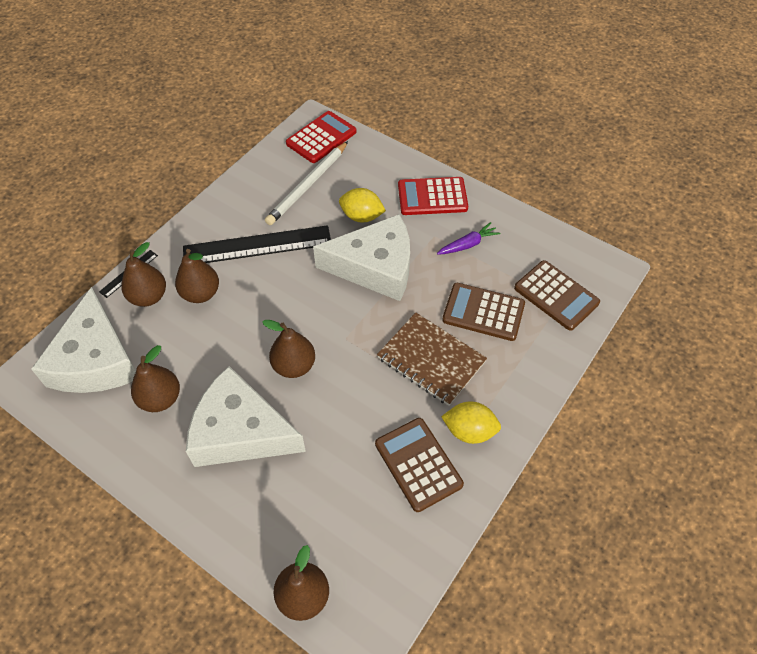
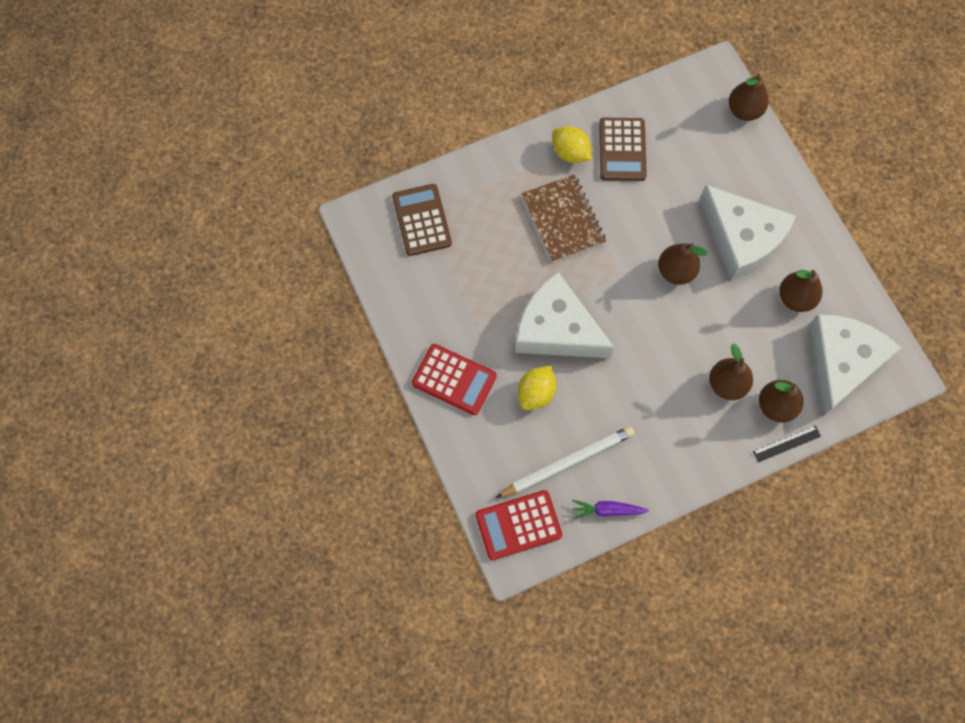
camera: 150 degrees left, 15 degrees up
black ruler [183,225,331,263] -> none
yellow lemon [339,188,386,223] -> yellow lemon turned 75 degrees clockwise [518,366,557,410]
purple carrot [437,222,501,255] -> purple carrot moved to [572,500,649,519]
brown calculator [442,283,525,341] -> none

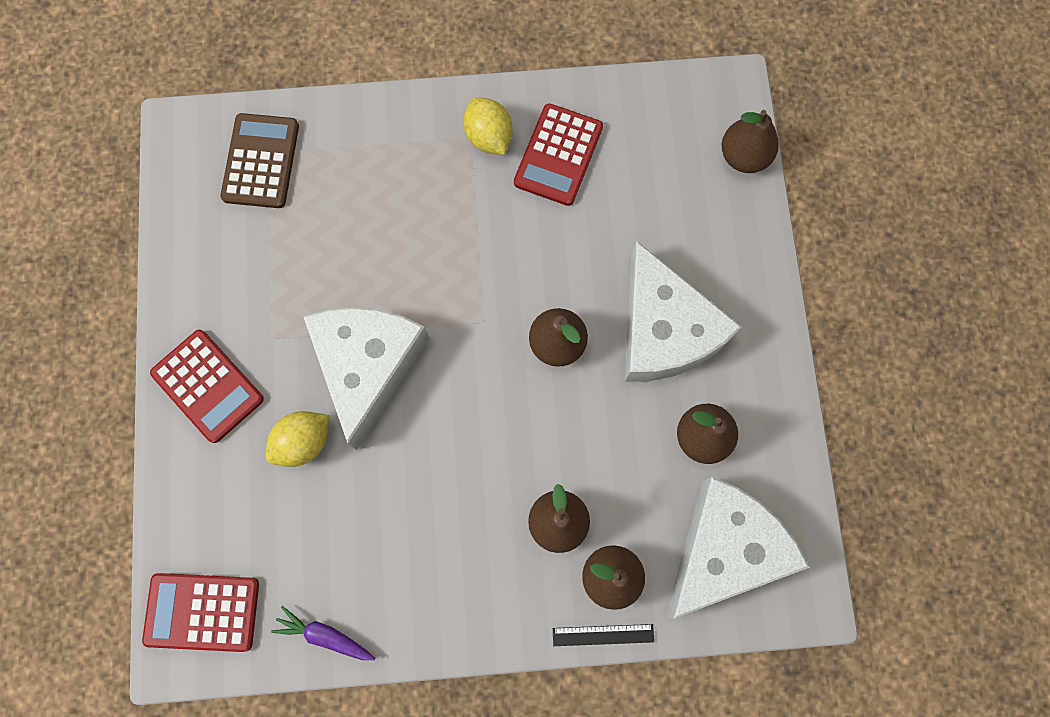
camera: 20 degrees right, 5 degrees up
white pencil [496,426,634,498] -> none
white cheese [515,272,615,358] -> white cheese turned 45 degrees clockwise [303,307,430,450]
brown notebook [521,174,606,263] -> none
brown calculator [599,118,647,181] -> red calculator [514,104,603,206]

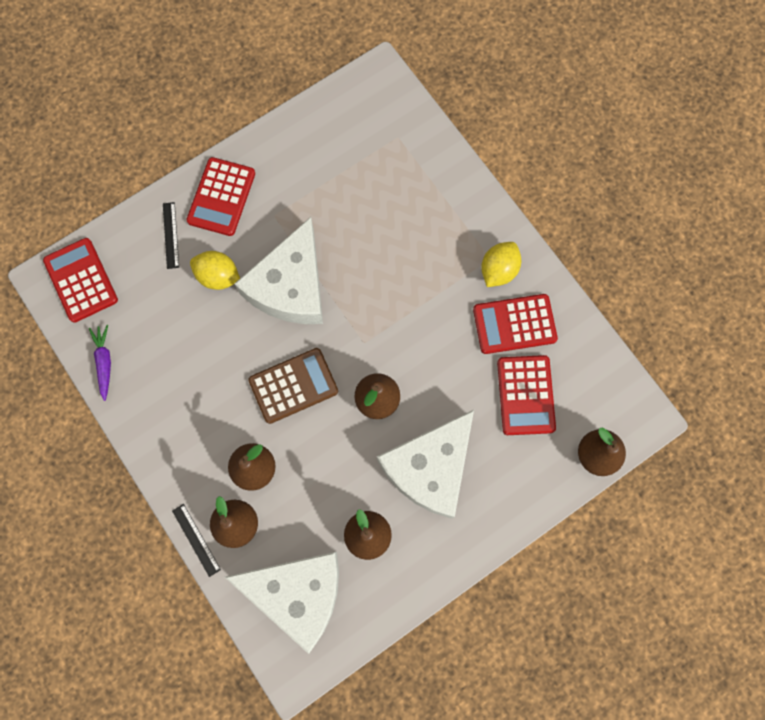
camera: 60 degrees right, 0 degrees up
brown calculator [220,113,299,208] -> brown calculator moved to [248,348,338,424]
white cheese [303,307,430,450] -> white cheese turned 135 degrees clockwise [234,217,323,324]
none -> black ruler [163,202,179,269]
none -> red calculator [497,355,556,435]

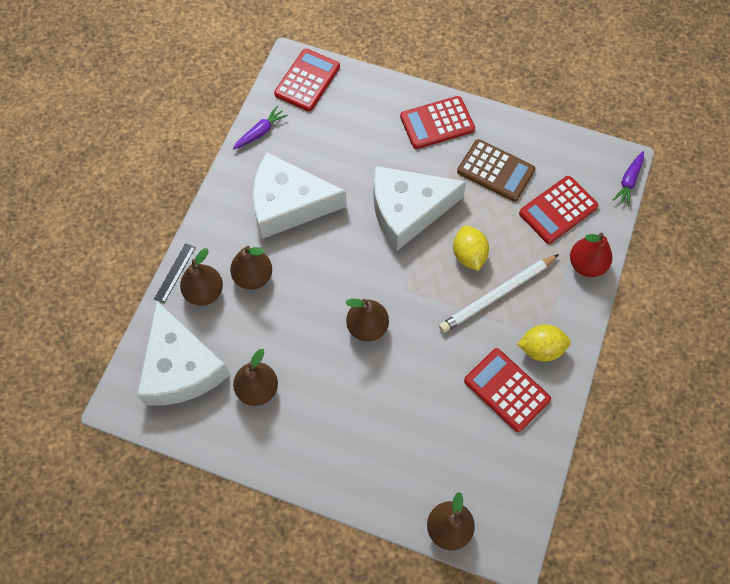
camera: 55 degrees right, 10 degrees down
black ruler [163,202,179,269] -> none
yellow lemon [190,251,240,290] -> yellow lemon moved to [453,225,489,271]
brown calculator [248,348,338,424] -> brown calculator moved to [457,139,536,202]
white cheese [377,410,474,519] -> white cheese moved to [252,152,347,239]
red calculator [497,355,556,435] -> red calculator moved to [519,176,599,244]
none -> white pencil [439,254,559,333]
none -> red pear [570,233,612,277]
none -> purple carrot [613,151,644,207]

